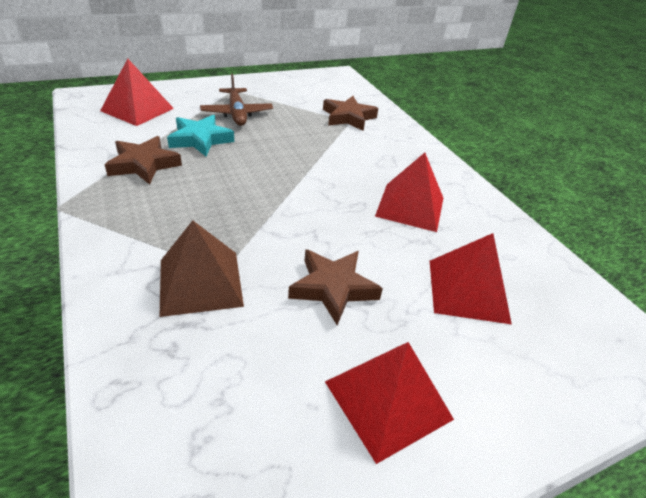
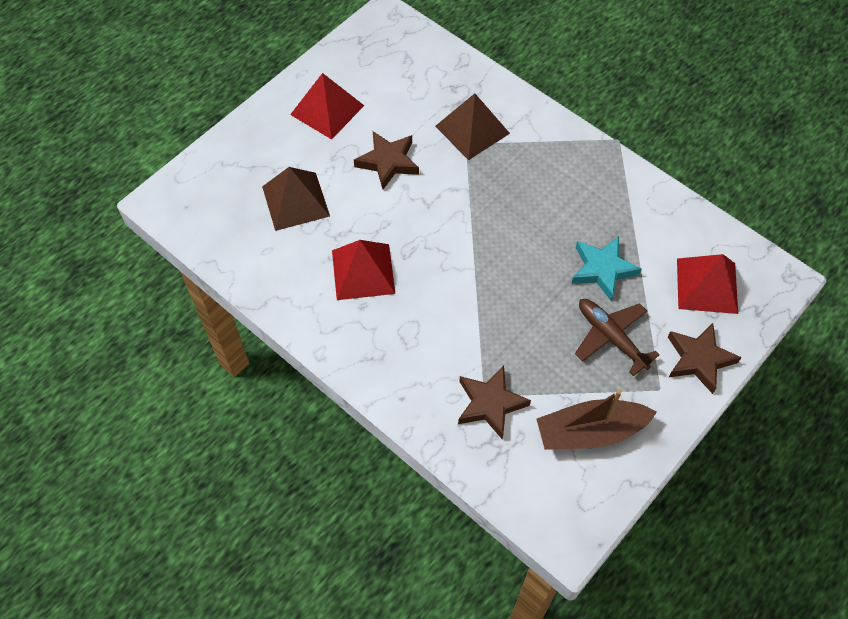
camera: 160 degrees right, 20 degrees up
brown star [105,136,182,185] -> brown star moved to [668,323,742,394]
red pyramid [430,233,512,324] -> brown pyramid [262,167,330,231]
none -> brown boat [537,390,657,450]

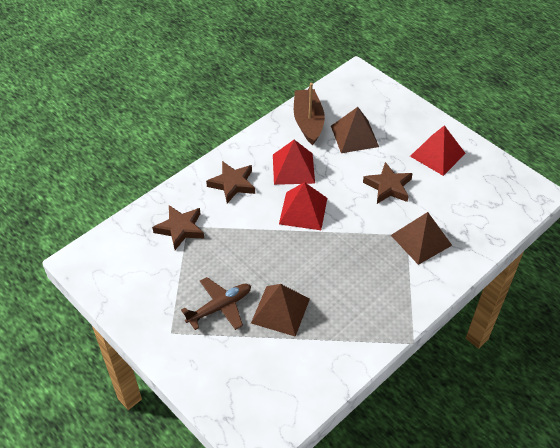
camera: 95 degrees right, 10 degrees down
brown boat [537,390,657,450] -> brown boat moved to [294,83,325,145]
turquoise star [571,236,642,301] -> brown pyramid [251,284,310,337]
brown star [668,323,742,394] -> brown star moved to [206,161,255,203]
red pyramid [677,254,738,314] -> red pyramid moved to [279,182,327,230]

